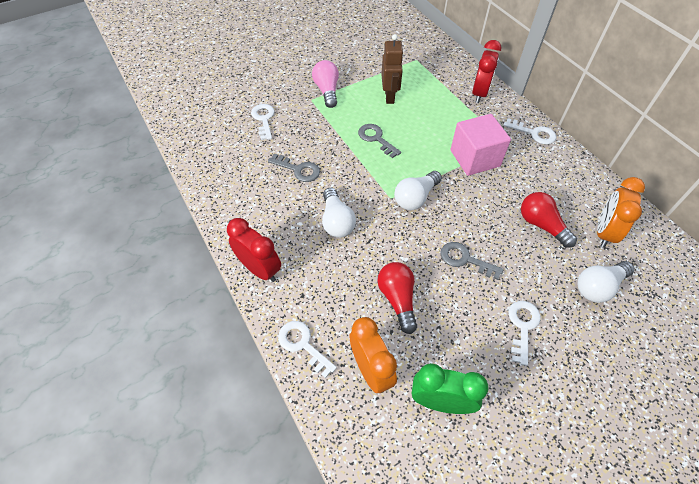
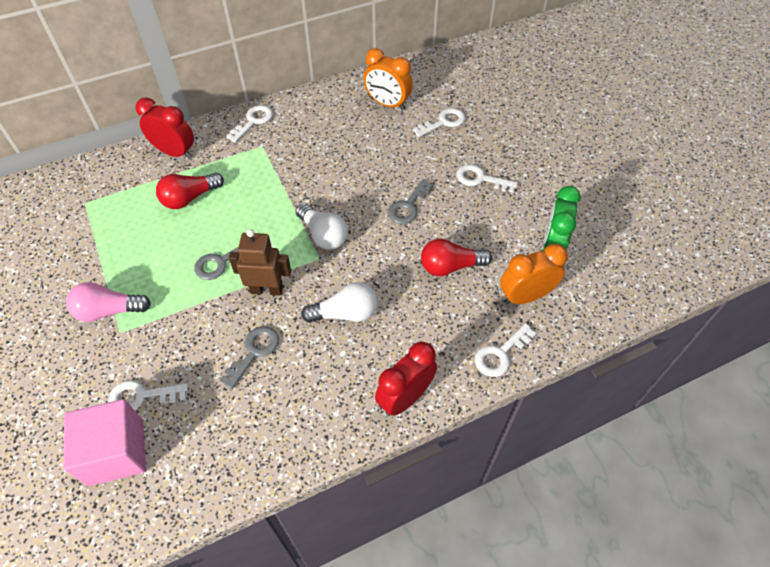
camera: 85 degrees left, 0 degrees up
brown robot [381,34,404,104] -> brown robot moved to [229,229,291,296]
pink cube [450,114,511,176] -> pink cube moved to [63,399,146,486]
red light bulb [521,192,577,248] -> red light bulb moved to [156,173,224,209]
white light bulb [578,261,635,303] -> white key [413,108,465,137]

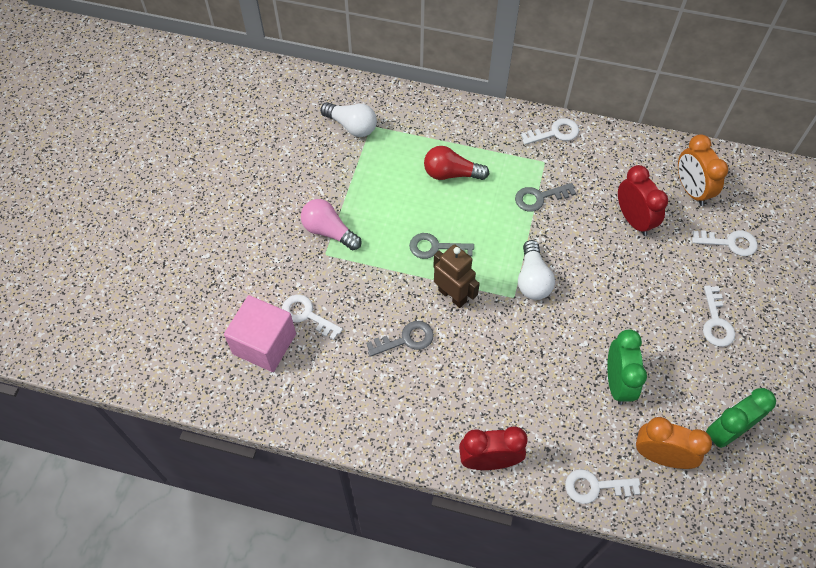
camera: 40 degrees right, 5 degrees up
red clock [135,98,194,159] -> red clock moved to [618,165,668,236]
white light bulb [301,282,378,323] -> white light bulb moved to [321,102,377,137]
grey key [388,179,434,224] -> grey key moved to [515,183,576,212]
red light bulb [421,239,492,276] -> green clock [607,329,647,405]
white key [456,164,518,193] -> white key turned 150 degrees counterclockwise [703,286,735,347]

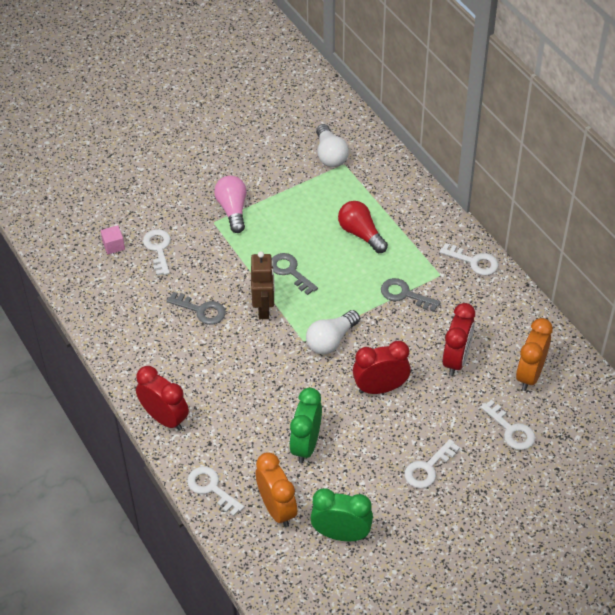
camera: 45 degrees right, 10 degrees down
pink cube [224,295,296,372] -> pink cube [101,225,125,254], size x0.44
green clock [607,329,647,405] -> green clock turned 150 degrees clockwise [289,388,322,463]
none -> red clock [353,341,411,394]

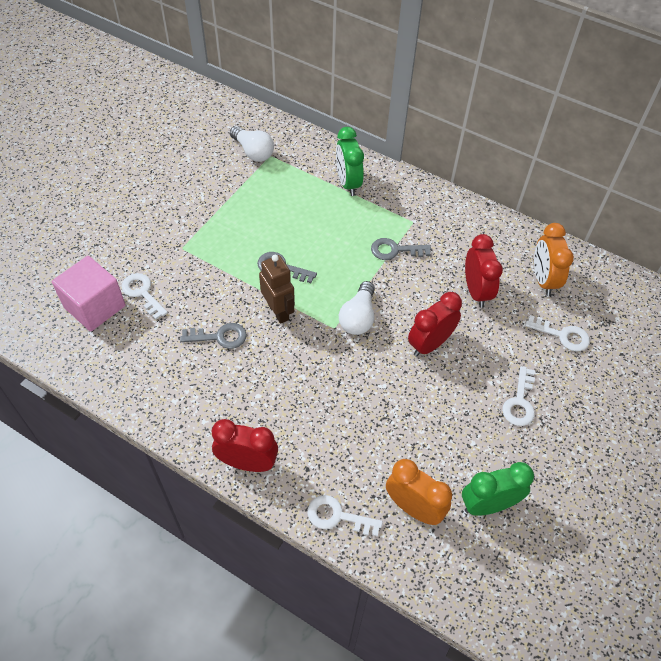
camera: 30 degrees left, 5 degrees up
pink cube [101,225,125,254] -> pink cube [52,256,126,332], size x2.26
pink light bulb [214,175,247,233] -> none
green clock [289,388,322,463] -> green clock moved to [336,127,364,196]
red light bulb [338,201,388,253] -> none
white key [439,243,499,275] -> none

